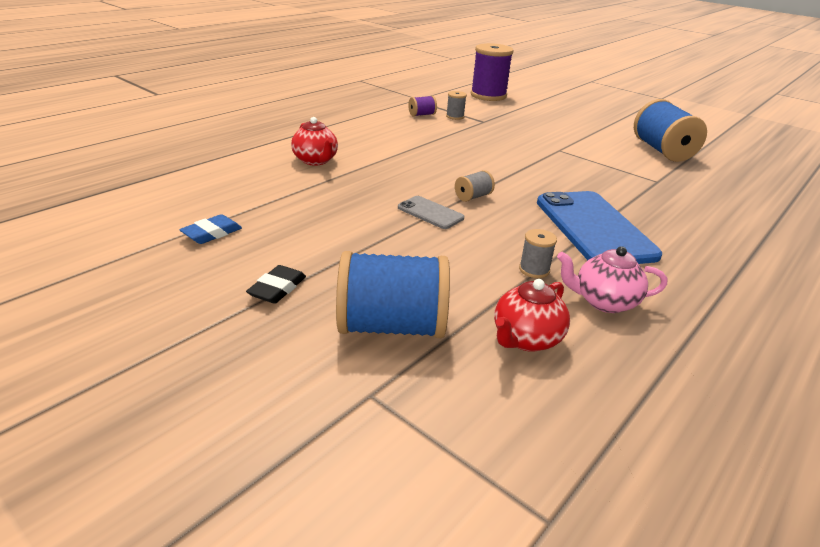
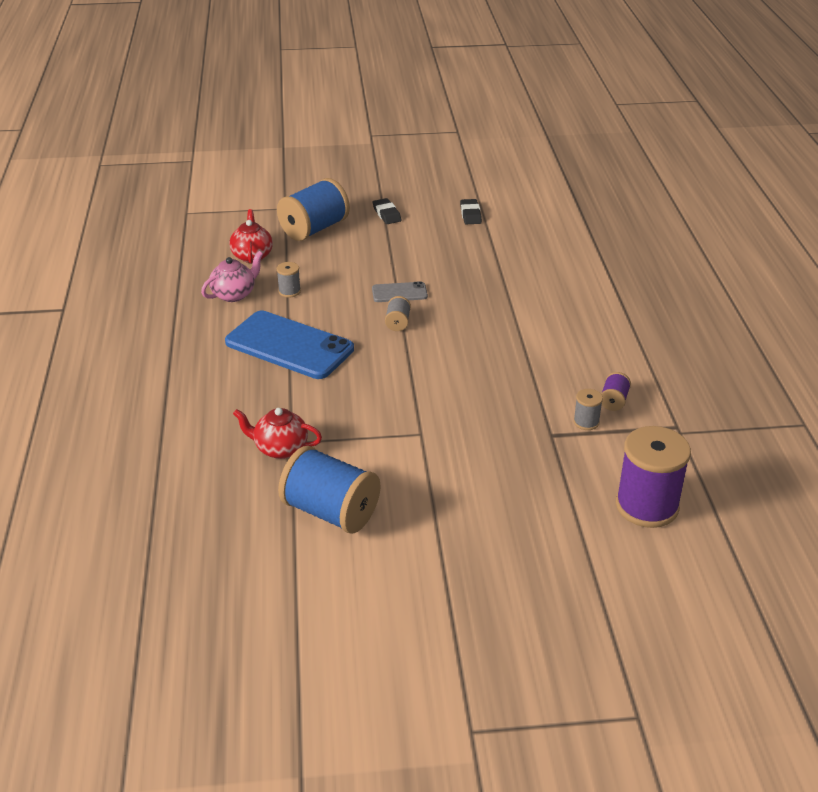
camera: 135 degrees right, 5 degrees up
blue eraser [179,214,242,244] -> black eraser [460,199,482,224]
red teapot [291,117,338,166] -> red teapot moved to [233,408,322,459]

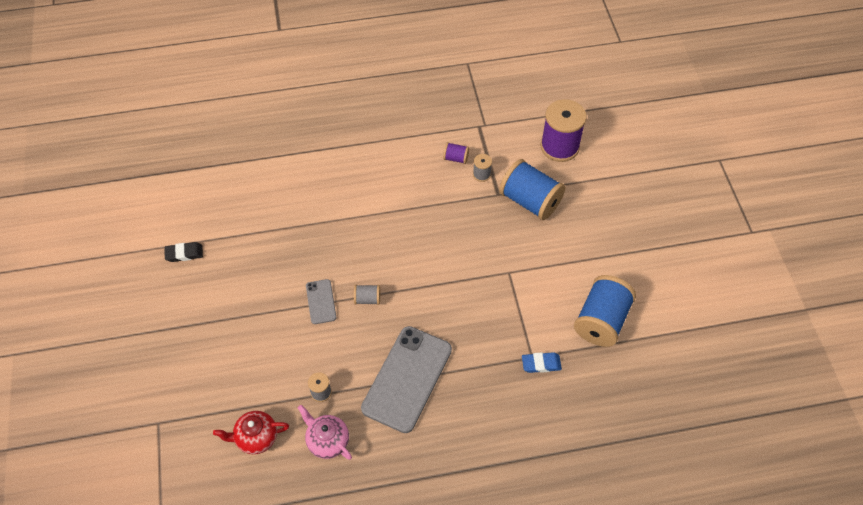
camera: 95 degrees left, 20 degrees up
blue phone [225,311,354,379] -> grey phone [361,326,452,433]
red teapot [233,408,322,459] -> blue eraser [522,352,562,373]
blue spool [277,178,350,241] -> blue spool moved to [499,159,565,220]
black eraser [373,198,402,224] -> none

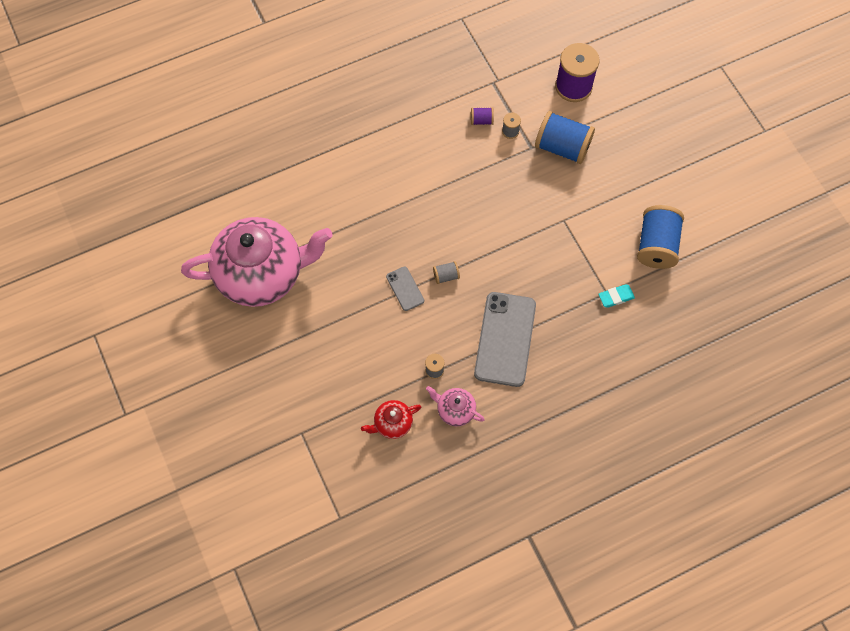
camera: 15 degrees left, 10 degrees up
black eraser [164,242,203,262] -> pink teapot [181,217,333,307]
blue eraser [522,352,562,373] -> turquoise eraser [599,284,635,308]

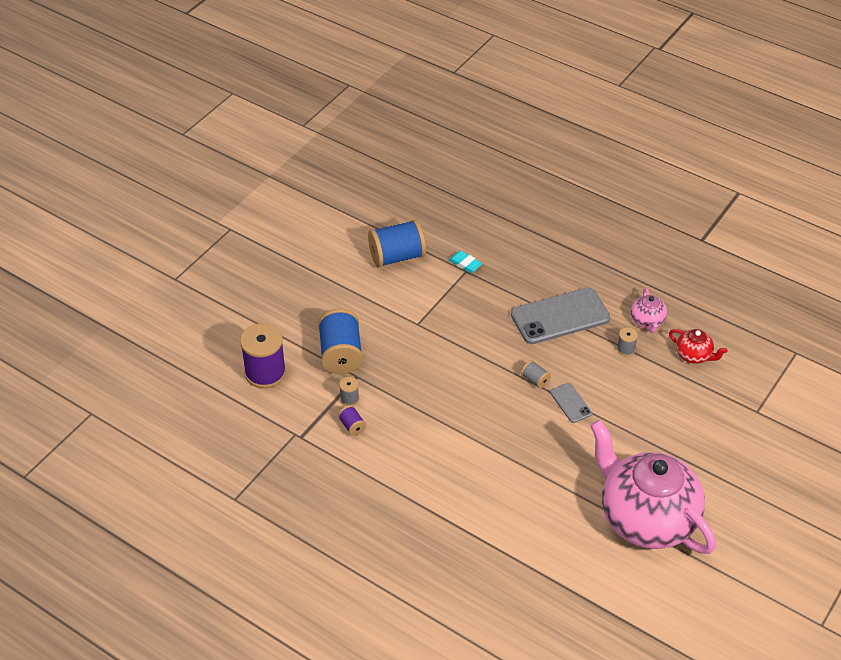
camera: 120 degrees left, 20 degrees down
grey phone [386,267,424,311] -> grey phone turned 60 degrees counterclockwise [550,383,592,423]

